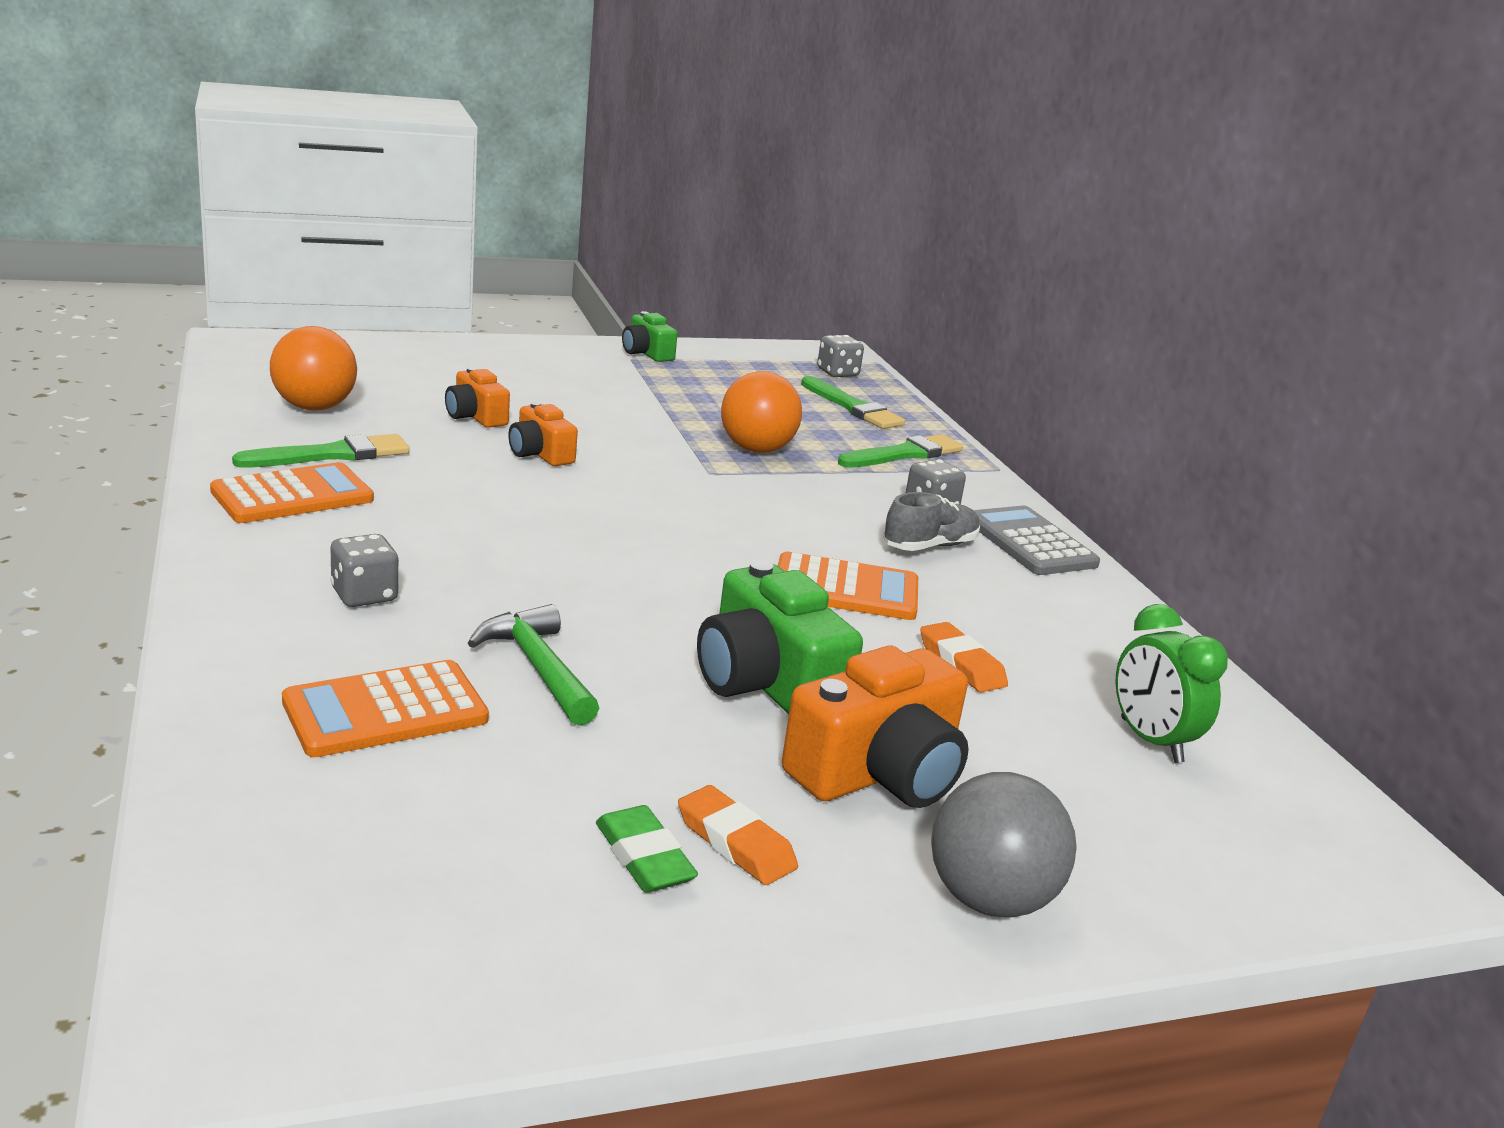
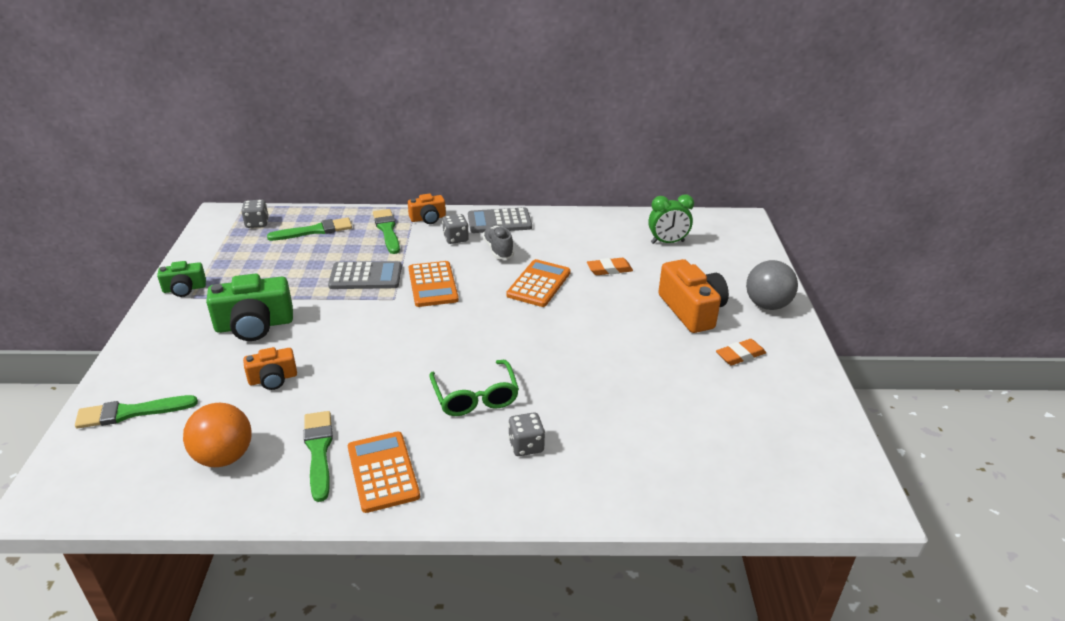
camera: 70 degrees left, 10 degrees up
orange calculator [282,660,489,757] -> orange calculator moved to [409,261,459,307]
green hammer [468,604,599,726] -> none
orange camera [508,402,578,466] -> orange camera moved to [408,194,446,224]
green eraser [596,805,698,893] -> none
green camera [697,560,863,714] -> green camera moved to [206,274,293,341]
orange ball [721,371,802,453] -> grey calculator [328,261,402,289]
none -> green brush [75,395,198,429]
none -> green glasses [429,360,519,416]

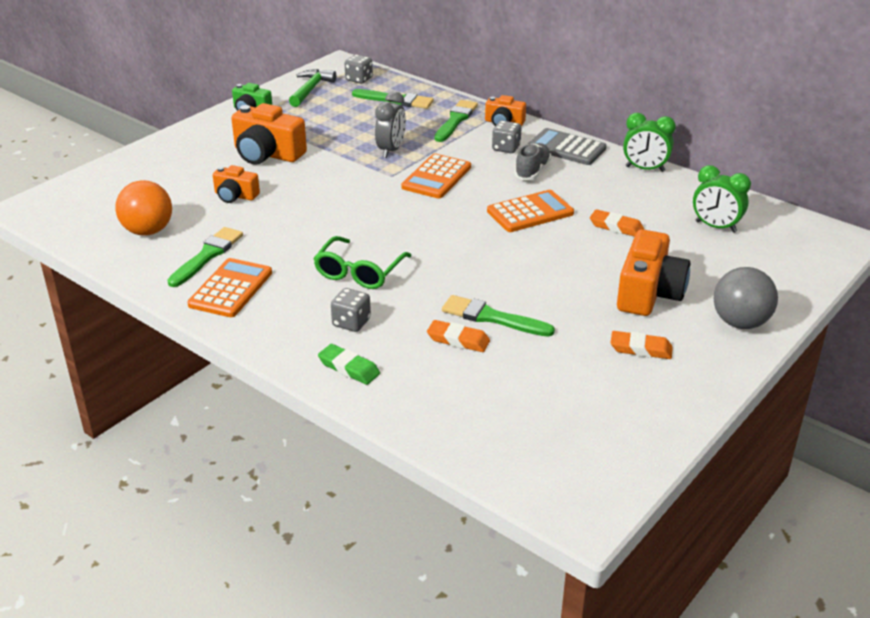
camera: 40 degrees right, 0 degrees up
green brush [75,395,198,429] -> green brush moved to [442,295,555,337]
green camera [206,274,293,341] -> orange camera [231,103,307,165]
grey calculator [328,261,402,289] -> grey clock [375,91,406,158]
none -> green hammer [289,69,336,107]
none -> green eraser [318,344,380,385]
none -> orange eraser [427,320,490,352]
none -> green clock [623,113,676,172]

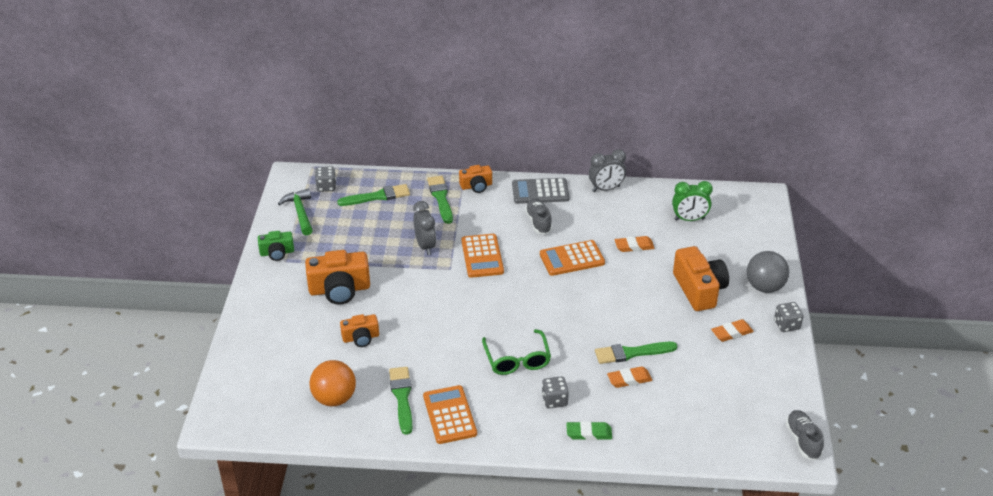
camera: 35 degrees left, 5 degrees up
orange calculator [487,190,574,232] -> orange calculator turned 135 degrees counterclockwise [540,240,605,276]
grey dice [492,121,522,153] -> grey dice moved to [774,302,804,332]
green clock [623,113,676,172] -> grey clock [589,149,626,192]
none -> grey shoe [786,410,824,460]

